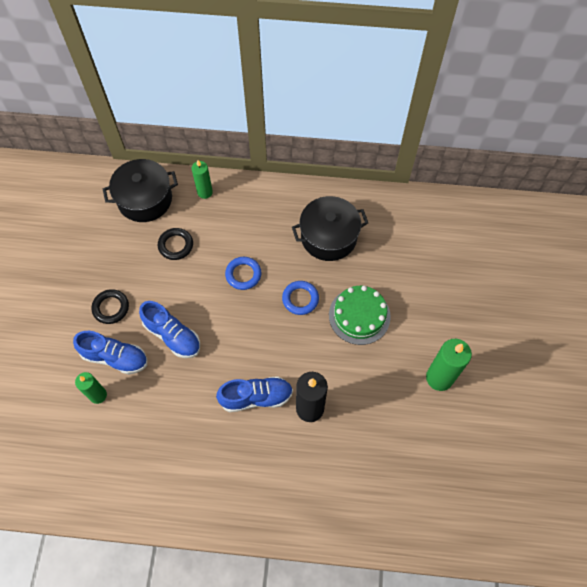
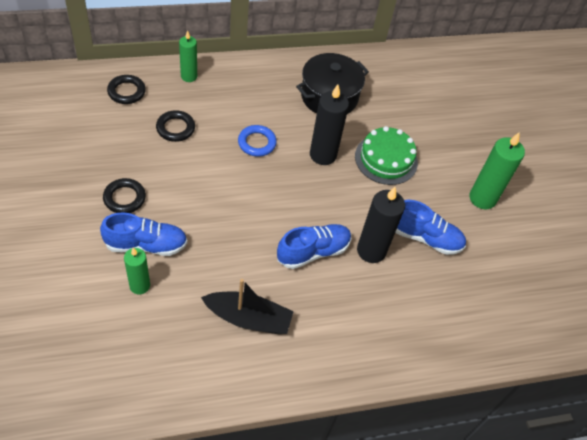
camera: 25 degrees left, 10 degrees down
black pot [103,159,178,222] -> black ring [107,75,146,104]
blue shoe [139,301,200,358] -> blue shoe moved to [395,200,466,255]
blue ring [282,281,319,315] -> black candle [310,85,349,165]
none -> black boat [201,279,294,334]

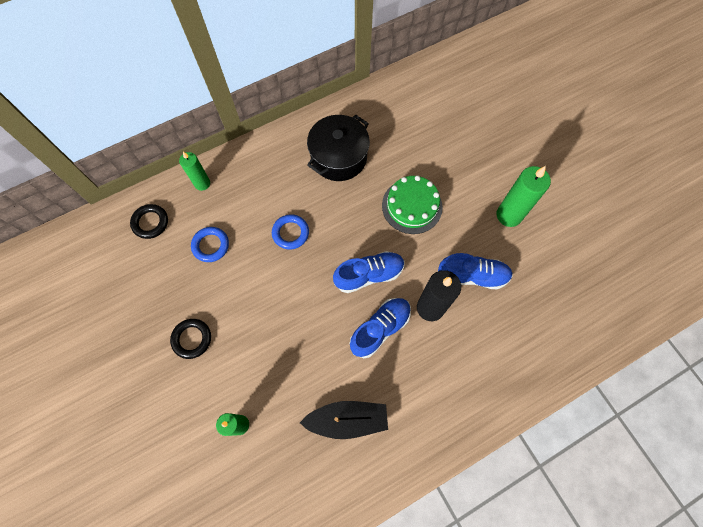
camera: 10 degrees left, 15 degrees up
blue shoe [100,212,187,256] -> blue shoe moved to [333,251,405,293]
black ring [156,110,195,142] -> blue ring [191,227,229,262]
black candle [310,85,349,165] -> none

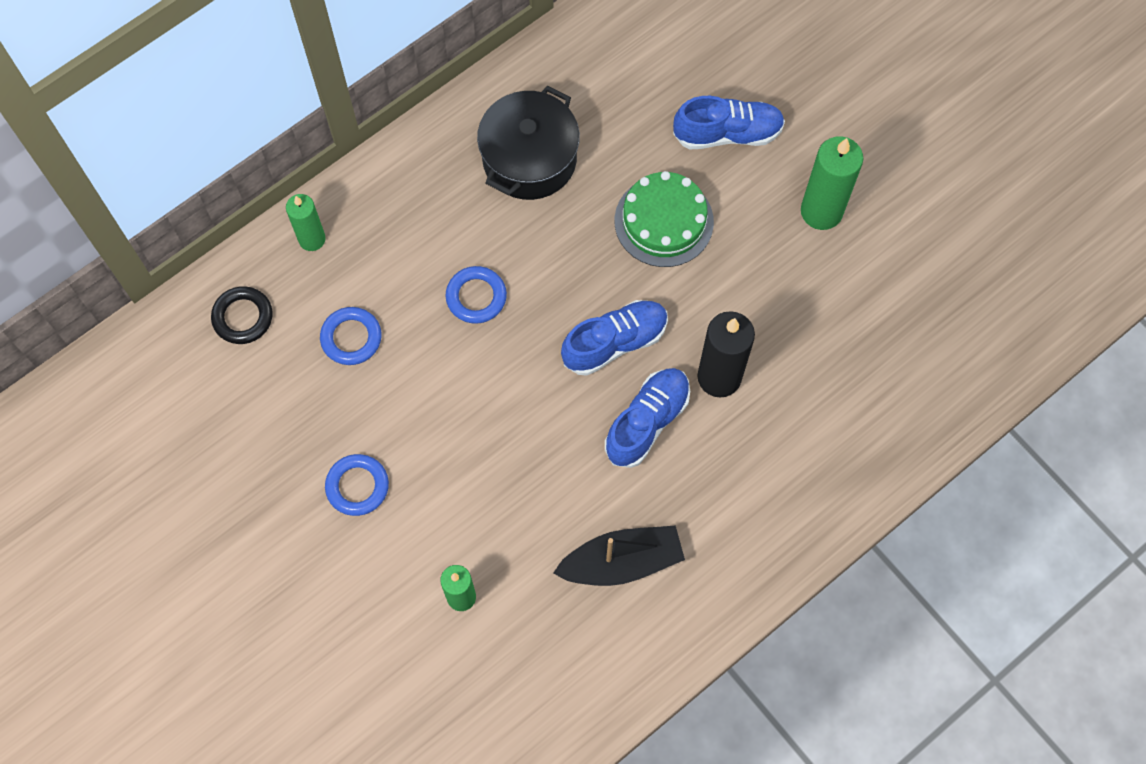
camera: 10 degrees left, 0 degrees up
black ring [170,319,211,359] -> blue ring [325,454,389,516]
blue shoe [437,253,513,289] -> blue shoe moved to [673,96,785,149]

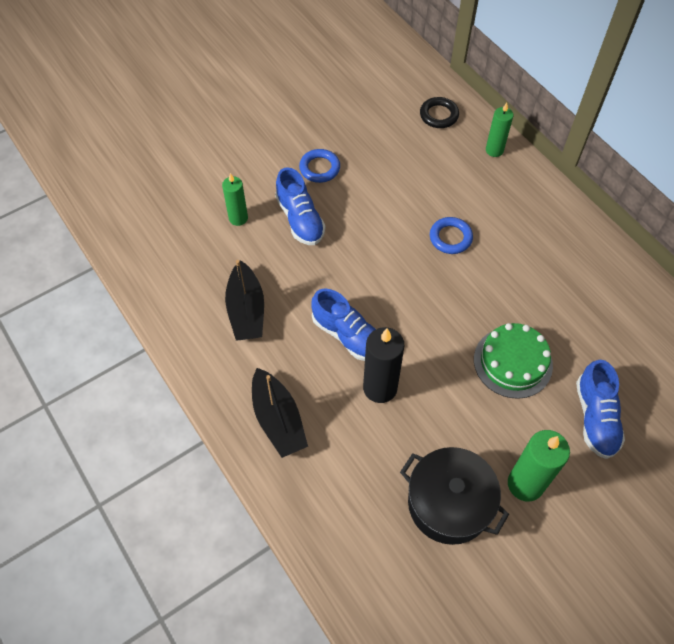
camera: 95 degrees right, 10 degrees down
blue ring [320,307,382,365] -> none
black pot [477,86,580,200] -> black pot moved to [400,447,509,545]
blue shoe [561,300,668,376] -> blue shoe moved to [275,167,325,245]
none -> black boat [252,368,308,458]

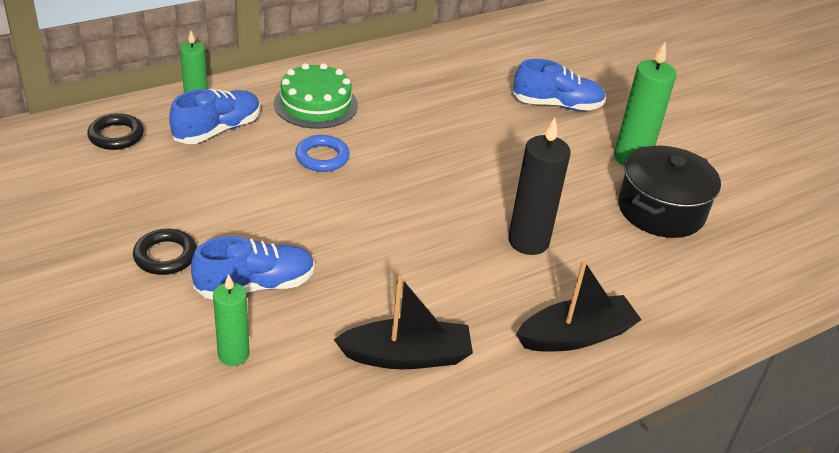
camera: 90 degrees left, 20 degrees down
blue ring [299,149,340,183] -> black ring [133,229,197,275]
blue shoe [311,288,376,361] -> blue shoe moved to [169,89,260,144]
green cake [474,323,553,399] -> green cake moved to [274,63,358,129]

